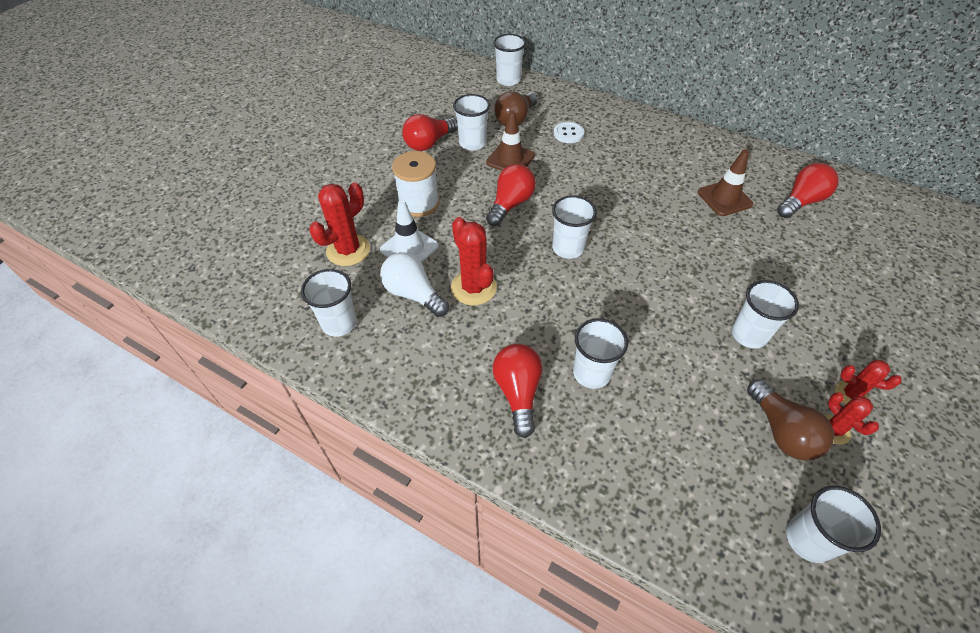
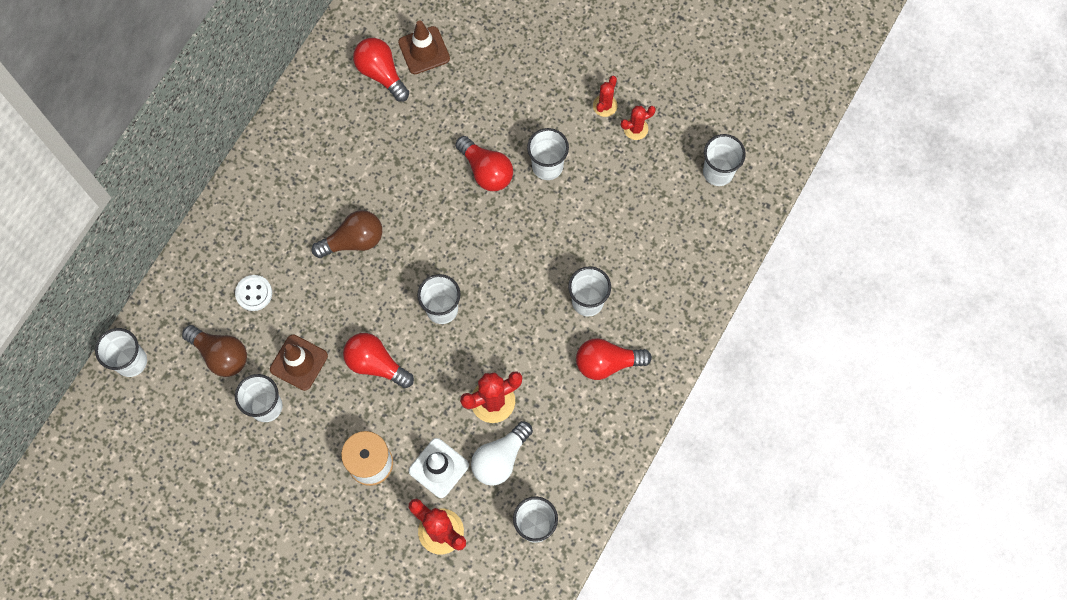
camera: 90 degrees left, 20 degrees up
red light bulb [402,114,458,151] -> red light bulb moved to [455,136,513,191]
brown traffic cone [698,150,753,216] -> brown traffic cone moved to [398,20,450,74]
brown light bulb [747,379,834,460] -> brown light bulb moved to [312,210,382,258]

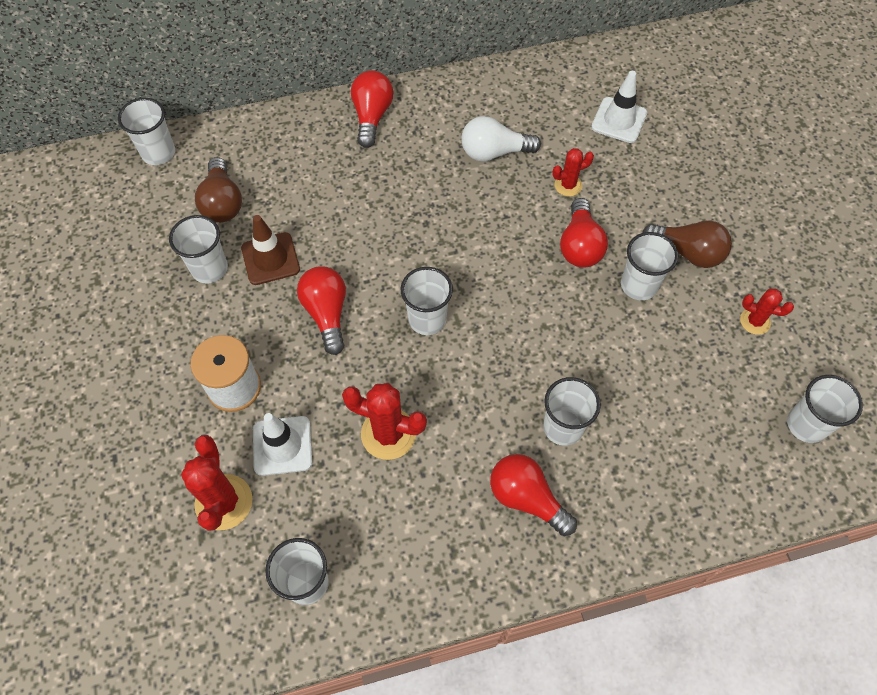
camera: 45 degrees right, 10 degrees down
white button [235,275,272,311] -> none
brown light bulb [312,210,382,258] -> brown light bulb moved to [642,220,732,268]
red light bulb [353,38,409,102] -> red light bulb moved to [351,70,393,148]
brown traffic cone [398,20,450,74] -> white traffic cone [591,71,647,143]
white light bulb [471,421,533,486] -> white light bulb moved to [461,116,541,162]
red cactus [593,76,617,117] -> red cactus moved to [552,148,594,196]

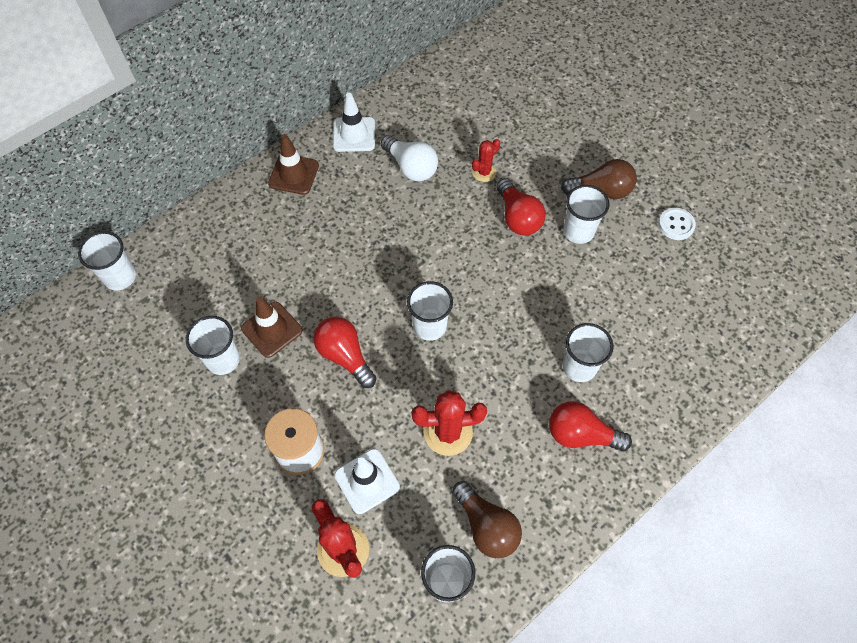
camera: 25 degrees left, 0 degrees up
brown light bulb [195,157,242,223] -> brown light bulb moved to [452,481,522,558]
red light bulb [351,70,393,148] -> brown traffic cone [268,134,319,195]
white light bulb [461,116,541,162] -> white light bulb turned 105 degrees counterclockwise [381,135,438,181]
white traffic cone [591,71,647,143] -> white traffic cone moved to [333,93,375,152]
red cactus [740,289,794,335] -> white button [658,208,696,240]
white cup [787,375,863,443] -> none

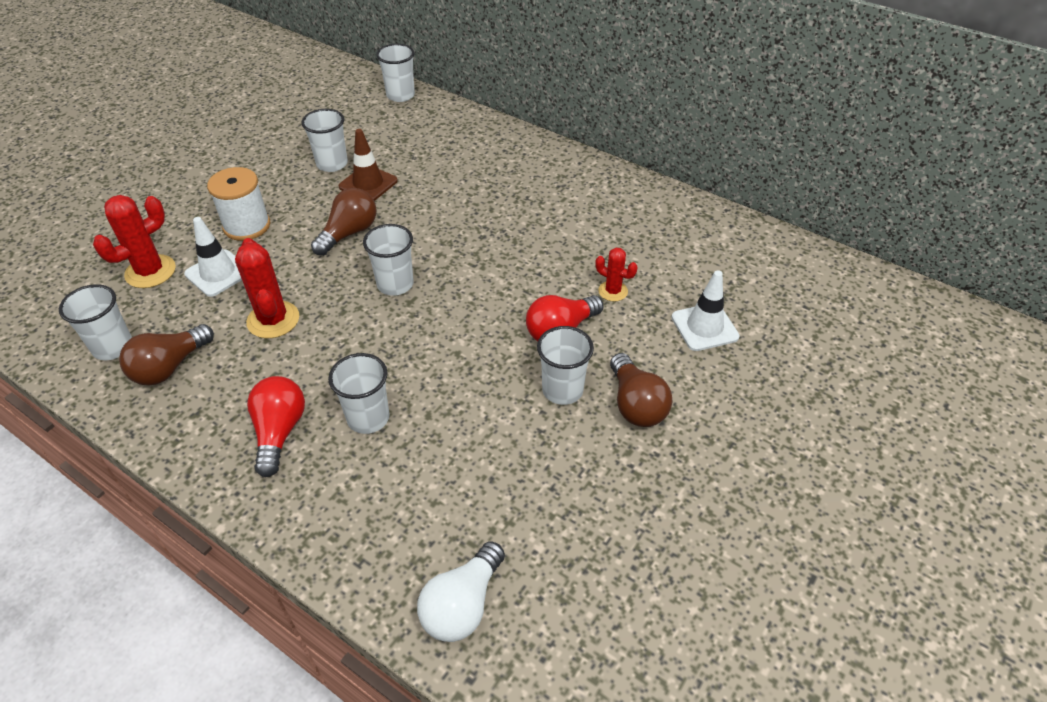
camera: 75 degrees right, 15 degrees down
brown traffic cone [268,134,319,195] -> none
red light bulb [313,317,376,388] -> brown light bulb [311,188,376,256]
white traffic cone [333,93,375,152] -> white traffic cone moved to [671,270,740,351]
white light bulb [381,135,438,181] -> white light bulb moved to [417,541,505,642]
white button [658,208,696,240] -> none

